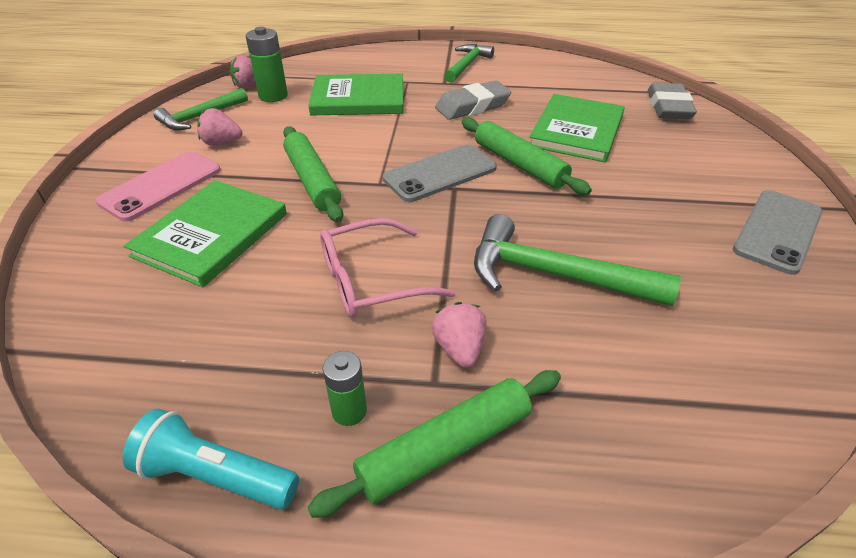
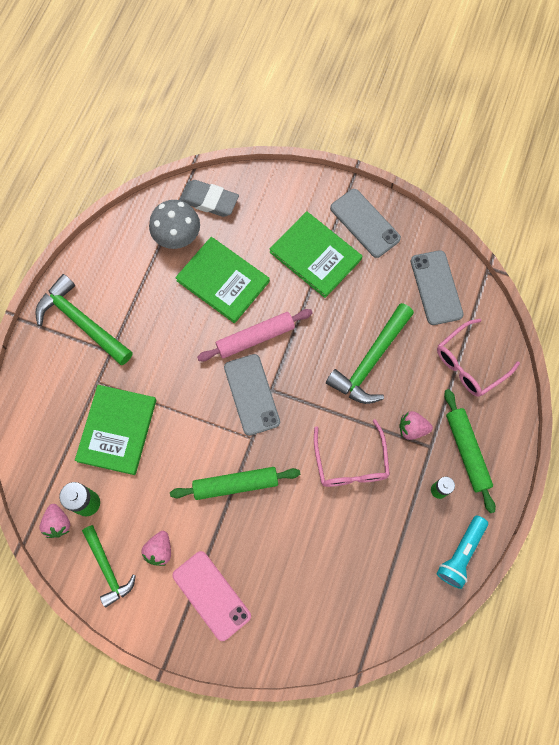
camera: 75 degrees left, 30 degrees up
green book [124,180,287,287] -> green book moved to [270,211,362,298]
grey eraser [435,81,511,120] -> none
green hammer [444,44,494,83] -> green hammer [35,274,133,365], size x1.53
green rolling pin [461,117,592,195] -> pink rolling pin [197,309,313,361]
none -> grey mushroom [149,200,200,249]
none -> grey phone [411,250,464,325]
none -> pink glasses [437,319,520,397]

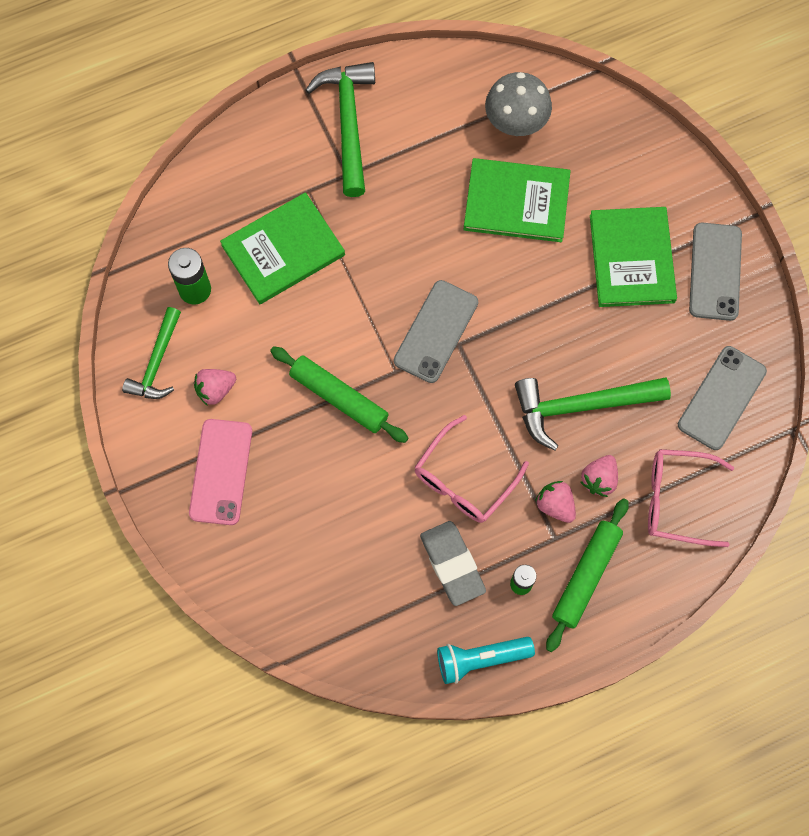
camera: 45 degrees right, 0 degrees up
pink strawberry [39,504,70,538] -> pink strawberry moved to [581,455,618,497]
green book [175,237,270,323] -> green book turned 75 degrees counterclockwise [463,158,571,242]
grey eraser [180,180,239,217] -> grey eraser moved to [420,521,486,606]
pink rolling pin [197,309,313,361] -> none

